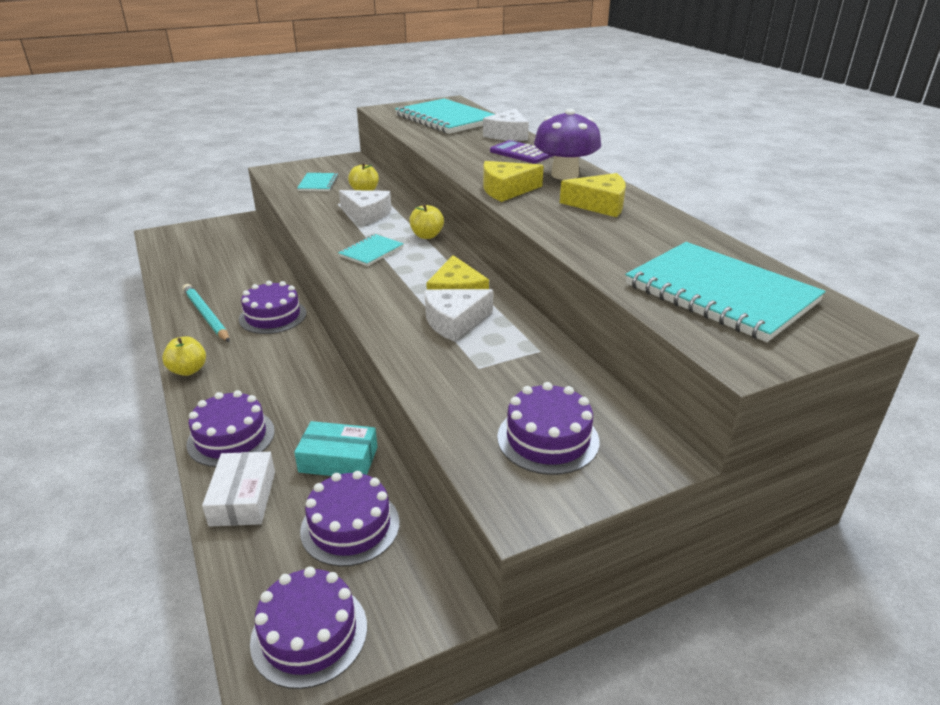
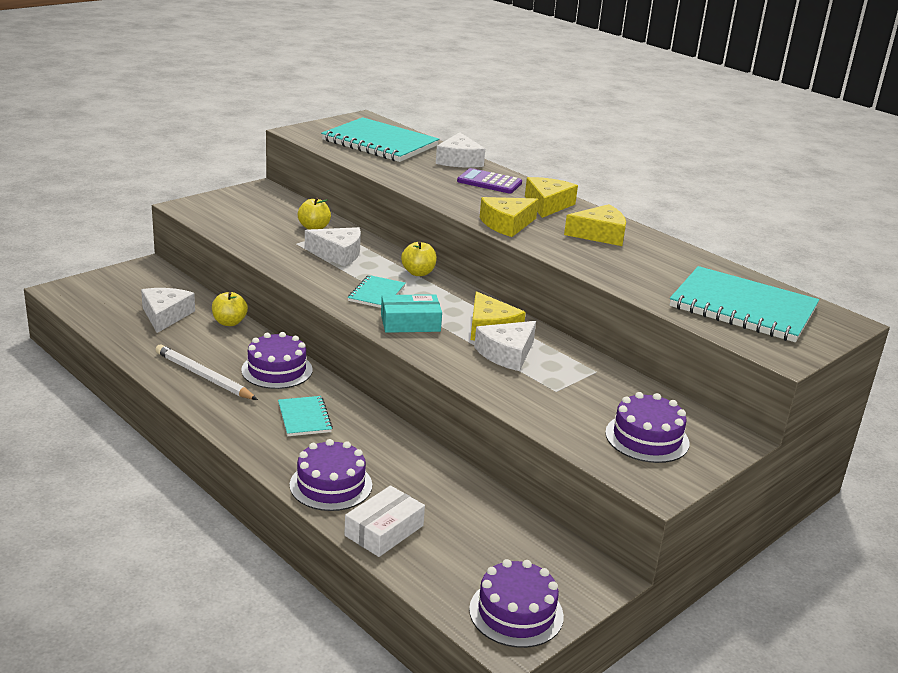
camera: 20 degrees left, 5 degrees down
yellow apple [162,336,206,376] -> yellow apple moved to [212,292,248,326]
turquoise pencil [183,284,230,342] -> white pencil [155,344,258,400]
white box [202,452,275,527] -> white box turned 60 degrees clockwise [344,485,425,557]
turquoise box [294,421,377,476] -> turquoise box moved to [381,294,442,333]
turquoise notebook [297,173,339,191] -> turquoise notebook moved to [278,396,333,436]
purple cake [300,471,400,567] -> none
purple mushroom [534,109,601,180] -> yellow cheese [525,177,578,218]
none -> white cheese [141,288,195,333]

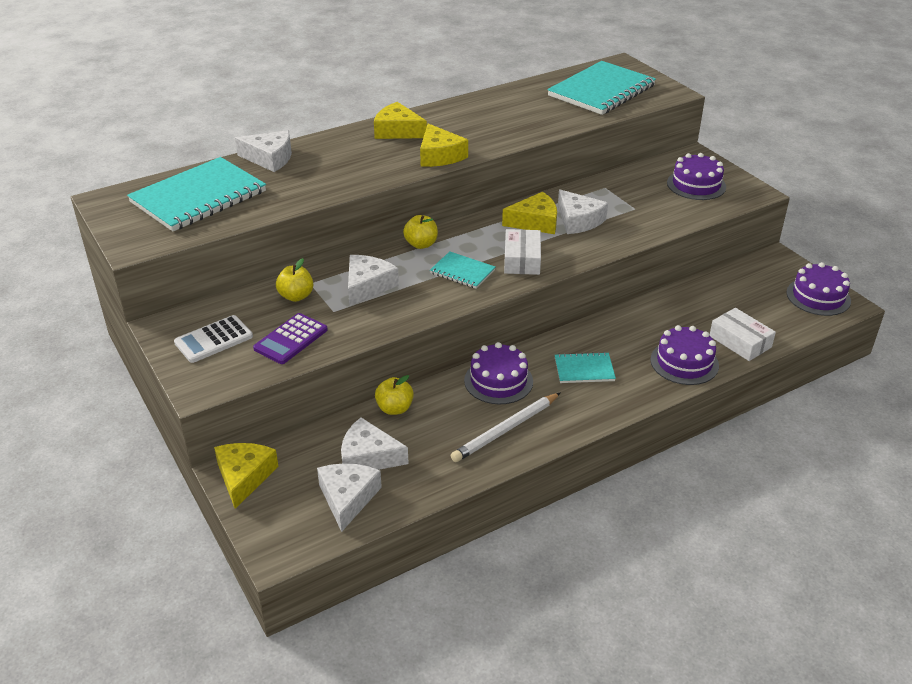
camera: 75 degrees left, 10 degrees up
turquoise box [381,294,442,333] -> white box [504,229,541,275]
purple calculator [457,168,522,193] -> purple calculator moved to [253,313,328,364]
yellow cheese [564,204,626,246] -> yellow cheese moved to [214,443,279,509]
none -> white calculator [174,315,253,363]
none -> white cheese [317,463,382,532]

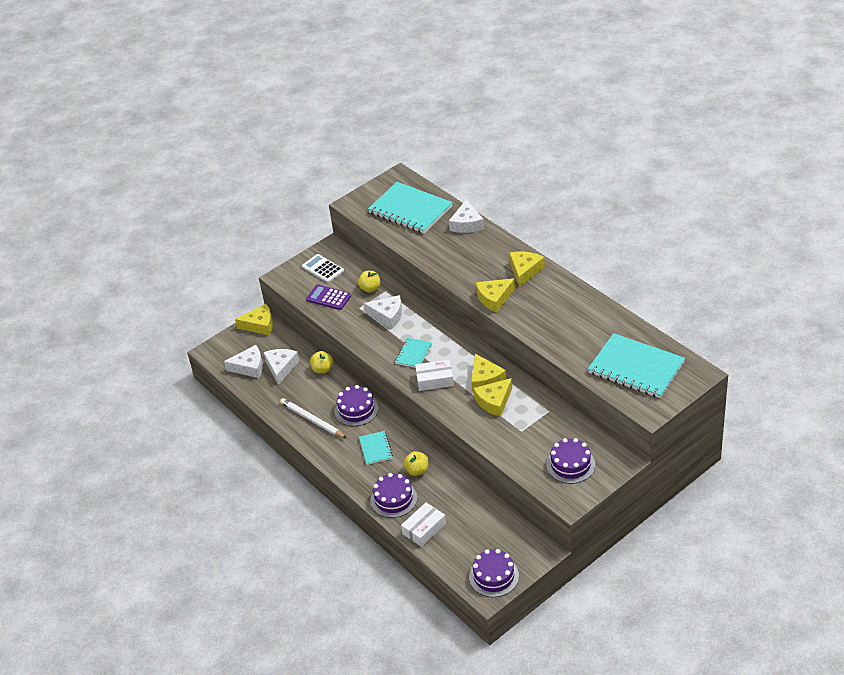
camera: 85 degrees right, 5 degrees up
yellow apple [403,215,438,249] -> yellow apple moved to [404,451,429,476]
white cheese [558,189,608,234] -> yellow cheese [473,378,512,417]

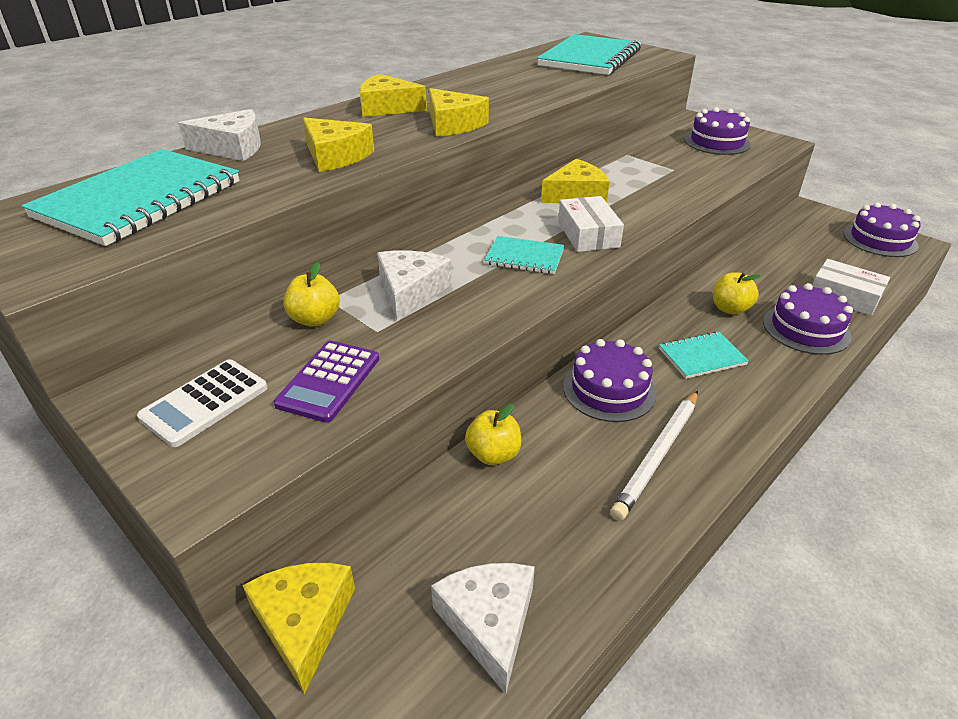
camera: 100 degrees left, 5 degrees down
white cheese [263,349,299,385] -> none
yellow cheese [473,378,512,417] -> yellow cheese moved to [303,118,374,172]

